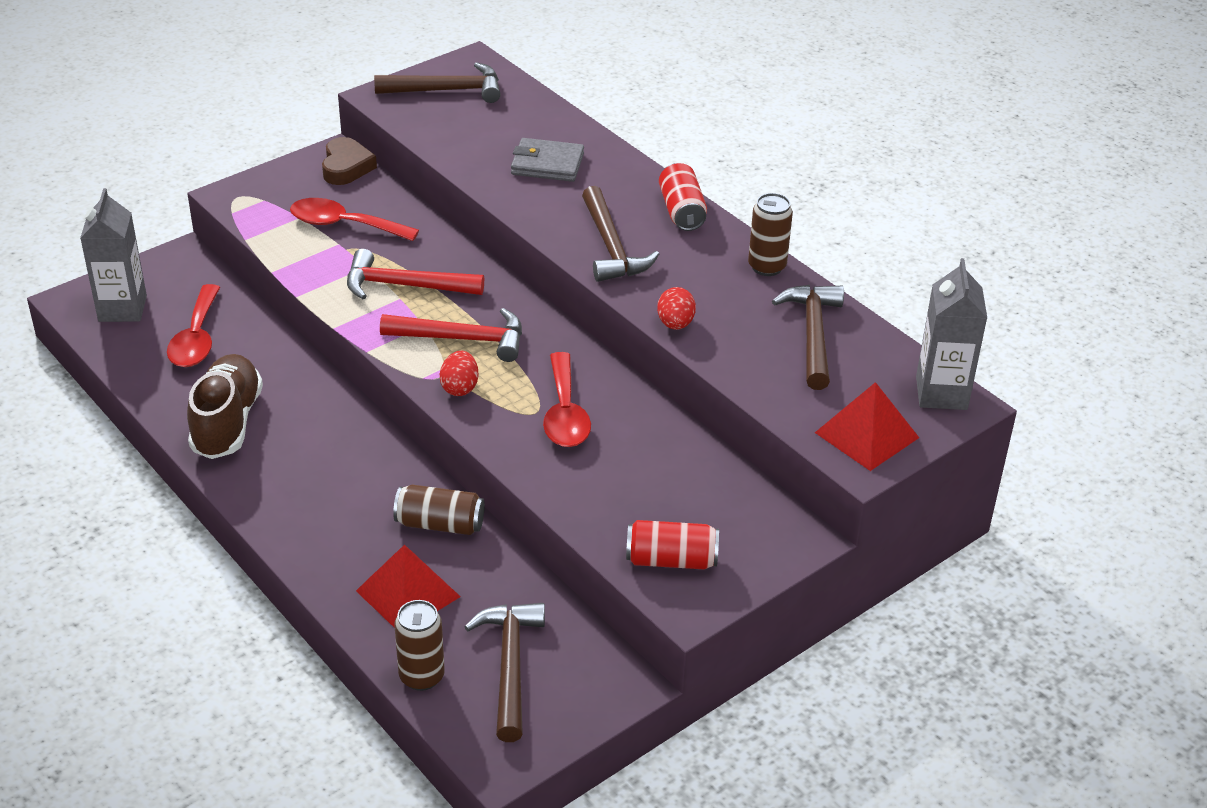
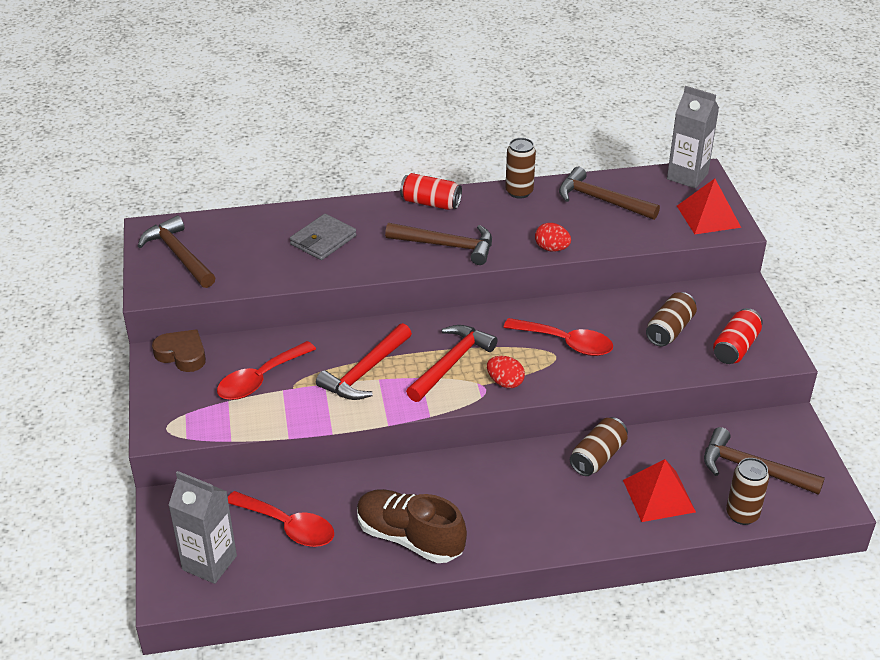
camera: 60 degrees left, 0 degrees up
brown hammer [374,62,500,103] -> brown hammer turned 60 degrees counterclockwise [138,215,216,288]
none -> brown can [646,292,697,346]

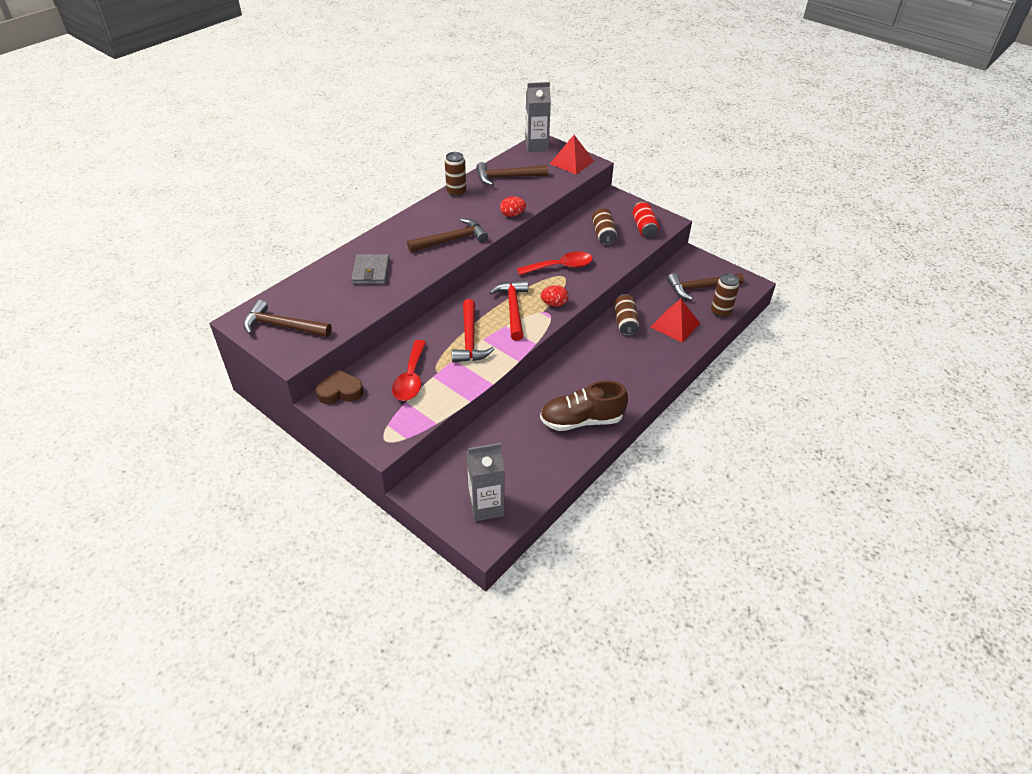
camera: 40 degrees left, 5 degrees up
red spoon [228,491,334,547] -> none
red can [400,173,462,210] -> none

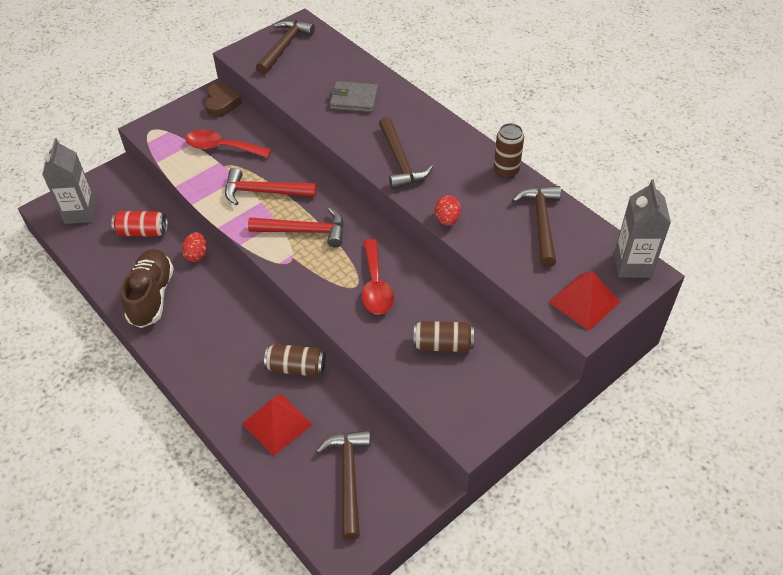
camera: 100 degrees right, 5 degrees up
red egg [541,285,569,306] -> red egg moved to [182,232,207,262]
red can [633,201,659,238] -> red can moved to [111,211,168,237]
brown can [711,273,740,318] -> none

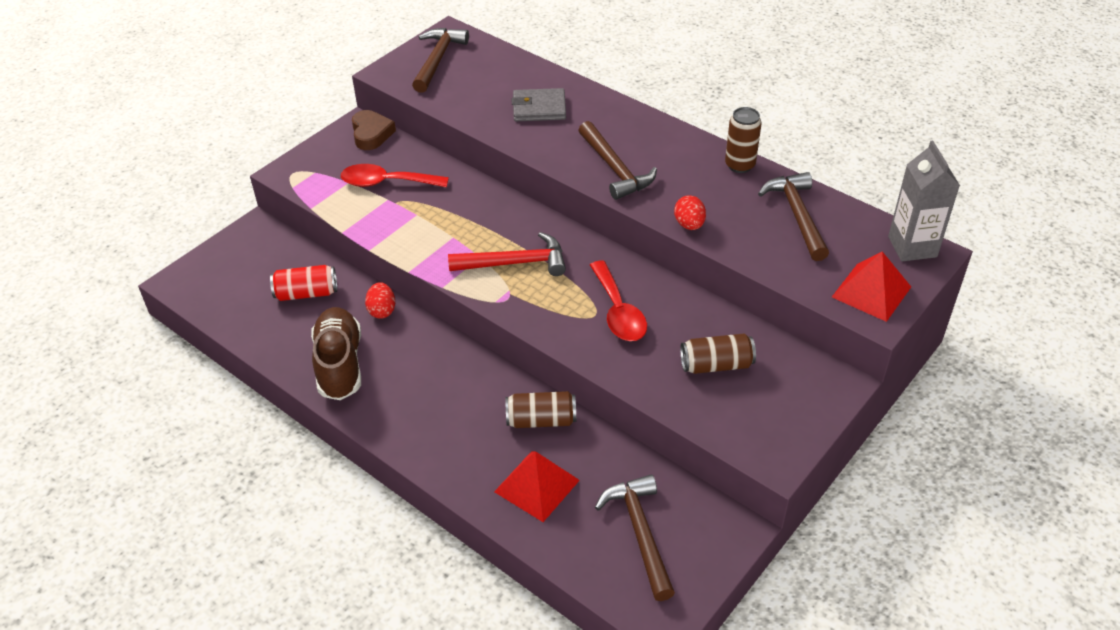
camera: 10 degrees left, 5 degrees down
grey carton [42,138,96,224] -> none
red hammer [225,168,317,205] -> none

